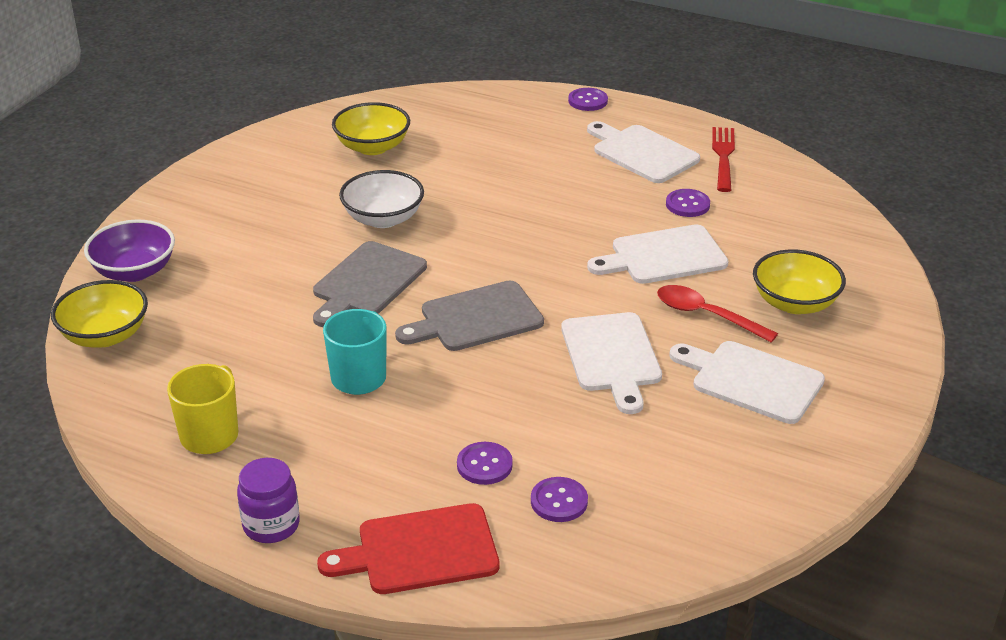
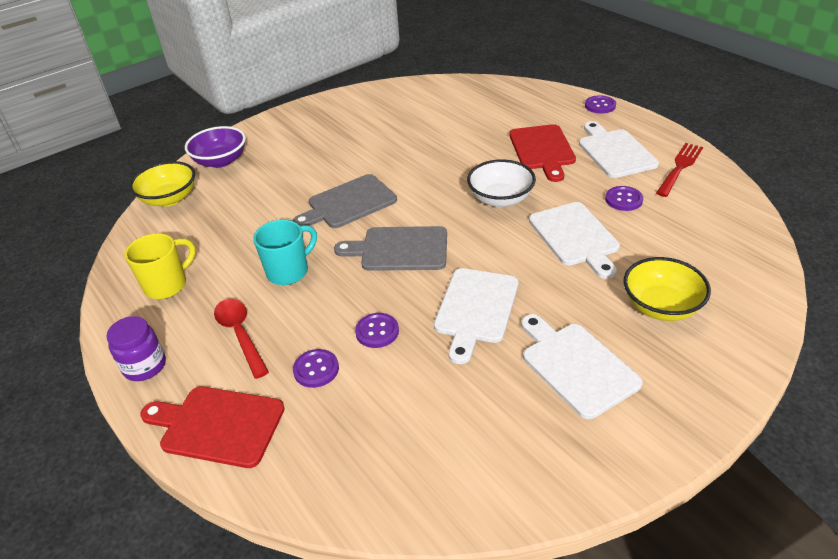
camera: 30 degrees right, 5 degrees up
yellow bowl [332,102,410,155] -> none
white bowl [339,170,424,228] -> white bowl moved to [467,159,536,207]
purple button [531,477,588,522] -> purple button moved to [355,313,399,348]
white cutting board [587,224,728,284] -> white cutting board turned 120 degrees counterclockwise [529,202,620,279]
red spoon [657,285,778,343] -> red spoon moved to [214,299,269,379]
none -> red cutting board [509,124,576,182]

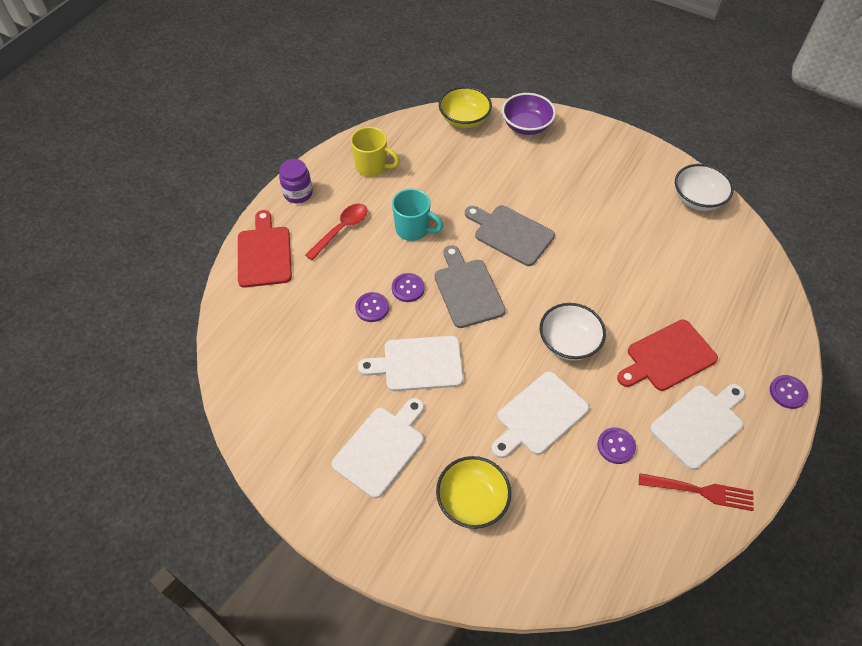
camera: 65 degrees right, 15 degrees up
purple button [293,349,339,388] -> purple button moved to [392,273,425,302]
none -> white bowl [675,164,734,211]

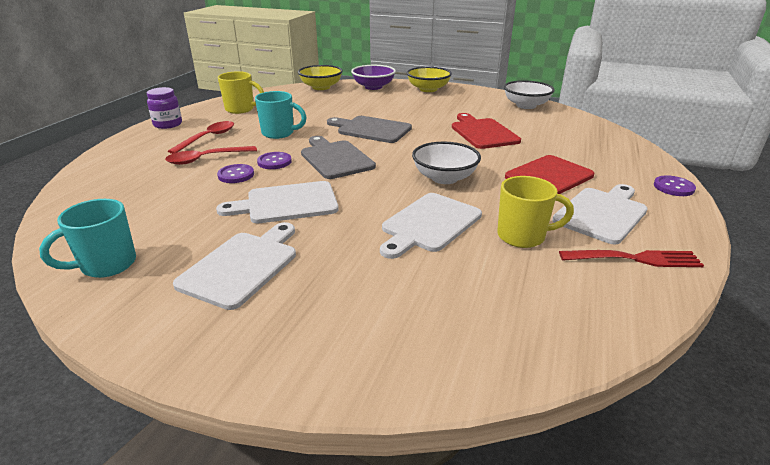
camera: 10 degrees left, 25 degrees down
red cutting board [238,210,292,288] -> red cutting board moved to [452,113,521,149]
yellow bowl [436,456,511,529] -> yellow bowl moved to [407,67,452,92]
purple button [597,427,636,464] -> yellow mug [497,176,574,248]
none -> turquoise mug [39,199,136,278]
none -> red spoon [165,146,257,165]

